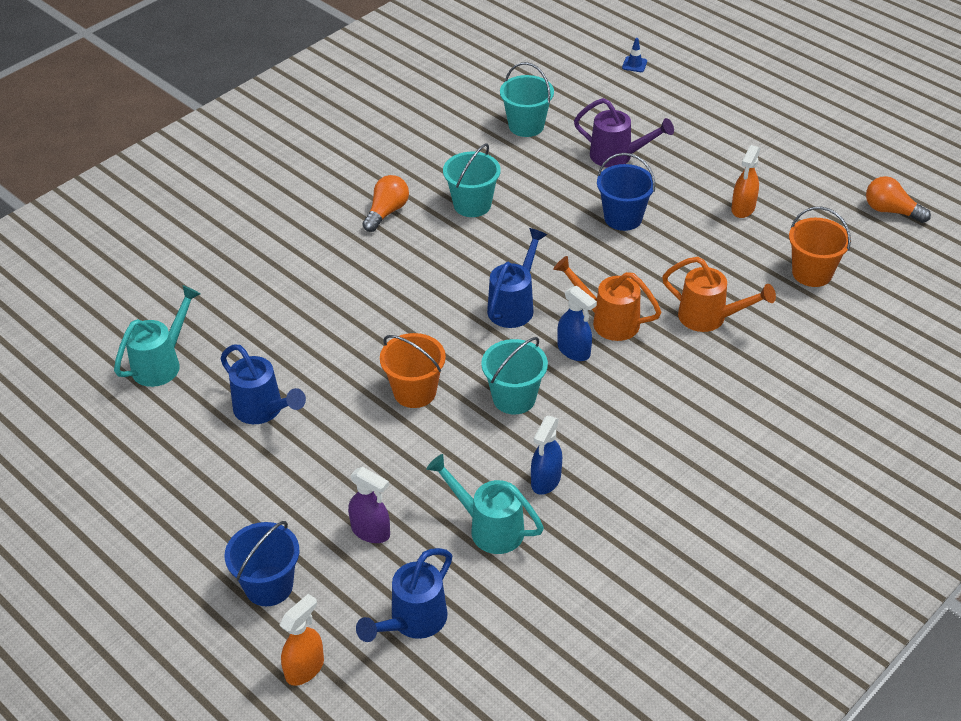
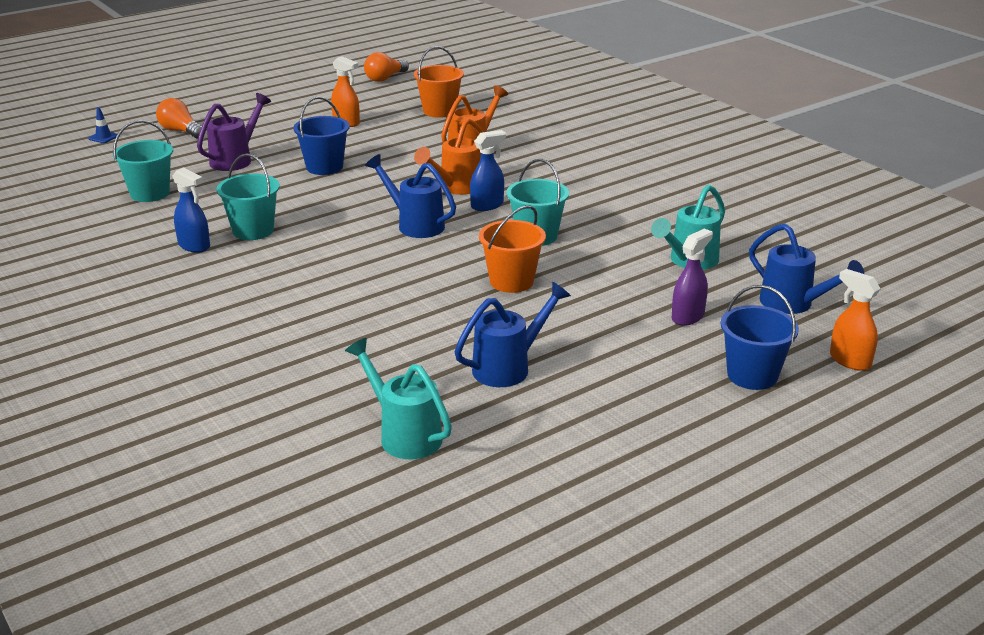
camera: 80 degrees left, 15 degrees down
orange light bulb [363,175,409,232] -> orange light bulb moved to [156,98,202,139]
blue spray bottle [531,416,562,495] -> blue spray bottle moved to [173,167,210,253]

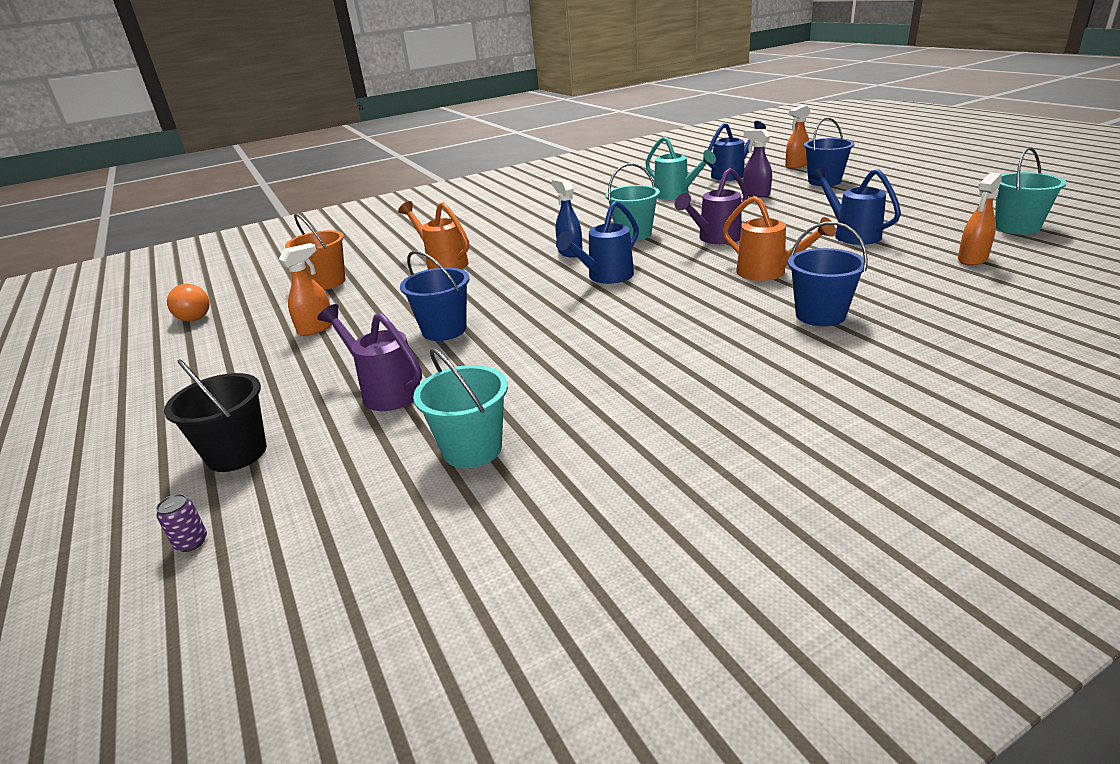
camera: 80 degrees left, 0 degrees up
blue traffic cone [88,107,117,143] -> purple can [156,494,207,552]
orange light bulb [156,98,202,139] -> black bucket [164,359,267,472]
blue spray bottle [173,167,210,253] -> none
turquoise bucket [217,153,280,240] -> turquoise bucket moved to [995,147,1066,235]
turquoise watering can [345,338,452,459] -> orange spray bottle [958,173,1002,266]
orange watering can [414,118,483,195] -> orange watering can moved to [723,196,836,281]
orange bucket [479,205,546,293] -> purple watering can [674,168,748,244]
none -> blue bucket [788,222,868,326]

